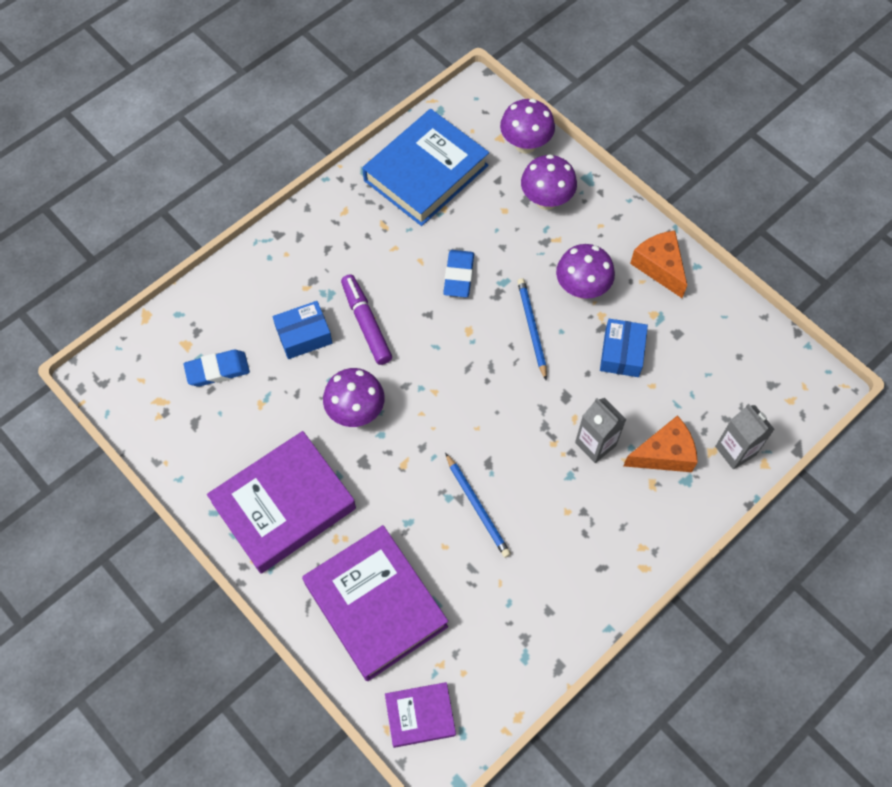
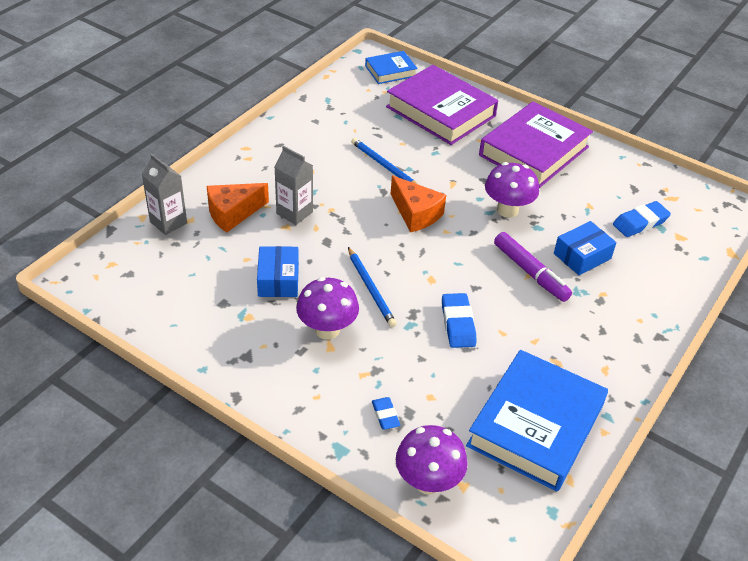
camera: 165 degrees right, 20 degrees down
purple book [385,682,456,748] -> blue book [365,51,418,84]
purple mushroom [521,154,577,210] -> blue eraser [372,397,400,430]
orange cheese [630,231,687,298] -> orange cheese moved to [391,176,446,232]

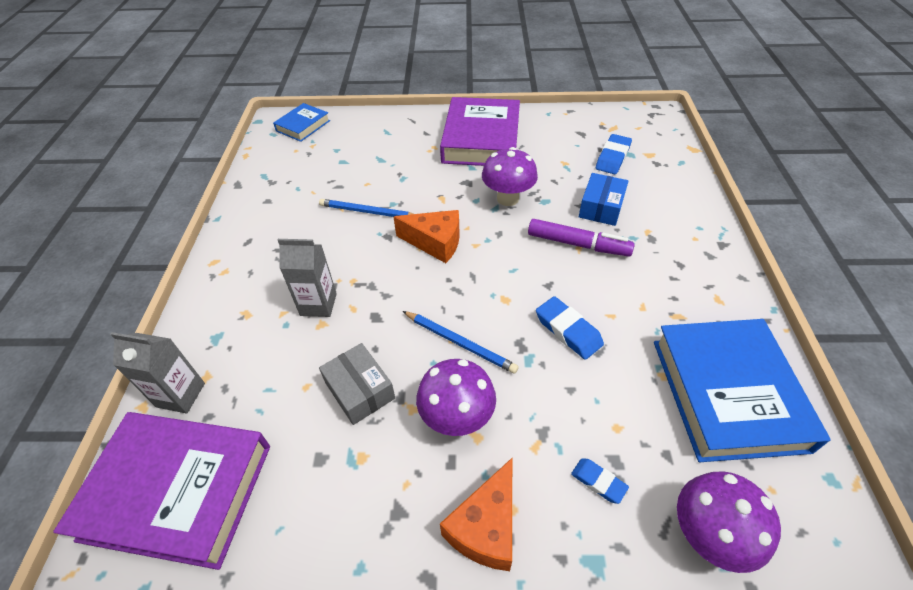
camera: 30 degrees left, 5 degrees up
orange cheese [207,183,269,233] -> orange cheese moved to [440,458,512,571]
blue box [257,246,299,297] -> grey box [319,343,395,425]
purple book [386,65,498,145] -> purple book moved to [53,412,270,570]

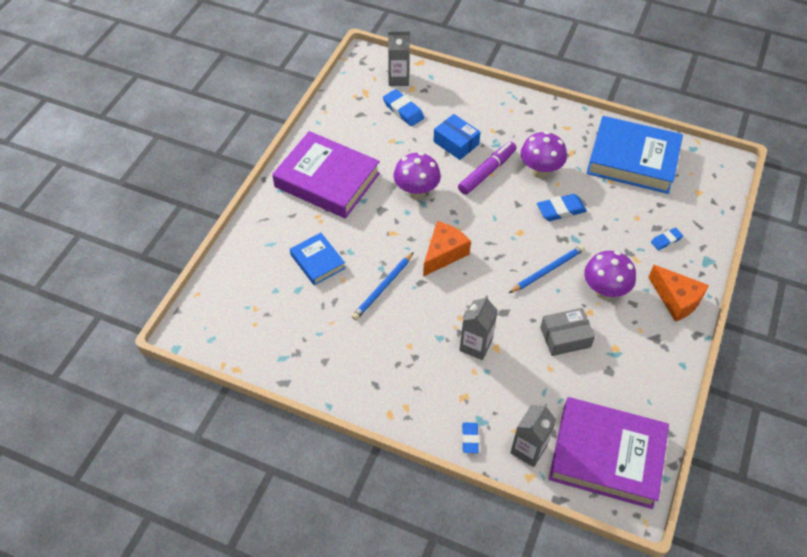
camera: 70 degrees left, 5 degrees up
purple book [53,412,270,570] -> purple book turned 75 degrees clockwise [549,397,669,509]
blue book [273,103,330,142] -> blue book moved to [290,233,346,285]
purple mushroom [677,471,781,573] -> purple mushroom moved to [521,131,567,178]
none -> grey carton [388,31,410,86]
none -> blue eraser [462,423,479,453]

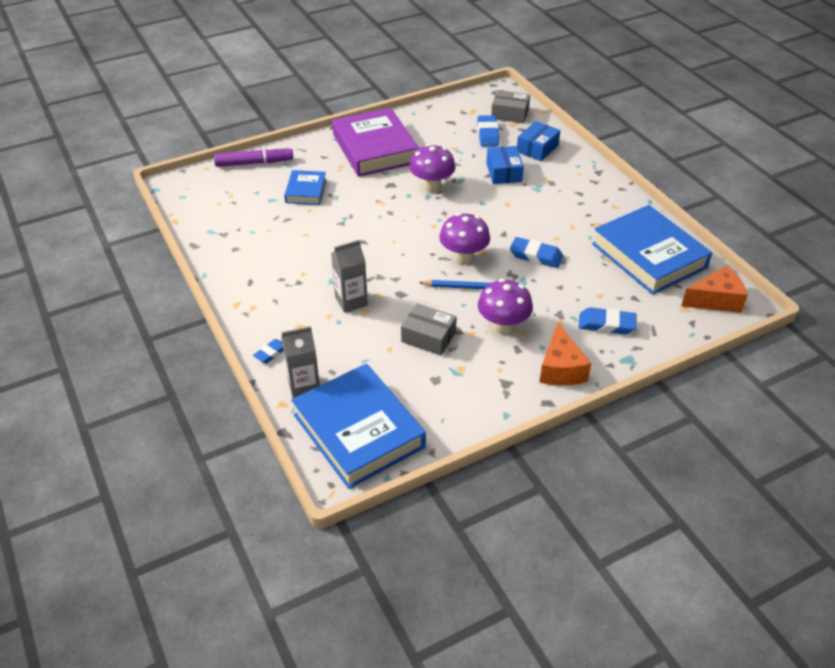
camera: 40 degrees right, 10 degrees down
blue pencil [352,252,414,320] -> none
grey carton [388,31,410,86] -> grey box [491,90,530,124]
orange cheese [423,221,471,277] -> orange cheese moved to [681,266,748,313]
purple marker [458,141,517,195] -> purple marker moved to [214,146,293,167]
purple mushroom [521,131,567,178] -> purple mushroom moved to [439,213,490,265]
purple book [549,397,669,509] -> blue book [291,364,426,489]
blue eraser [651,227,683,250] -> blue eraser [579,307,637,334], size x1.62
none -> blue box [517,121,560,161]

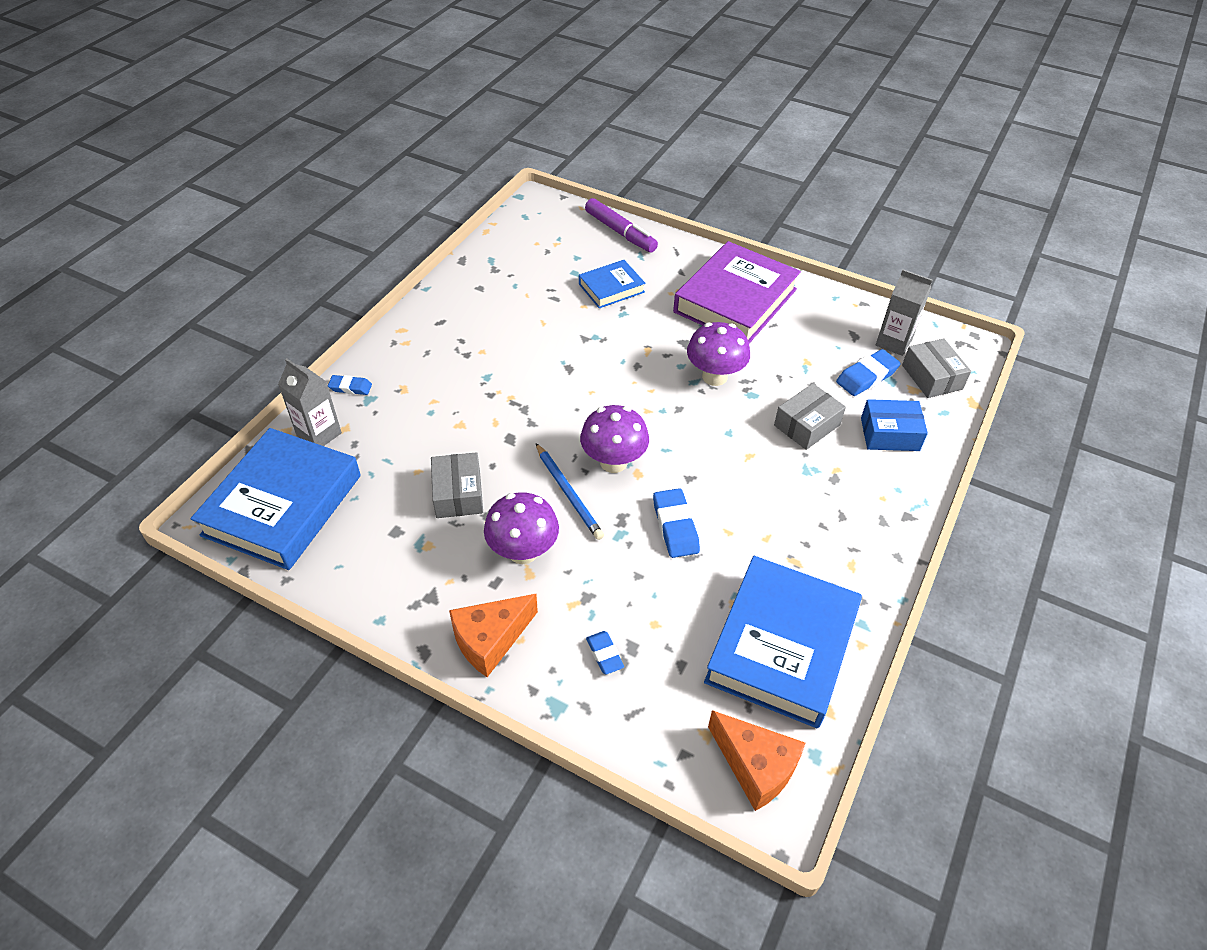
camera: 55 degrees right, 5 degrees up
grey carton [331,240,368,313] -> grey carton moved to [876,269,932,356]
blue box [486,146,524,184] -> grey box [774,383,846,450]
blue eraser [579,307,637,334] -> blue eraser [586,631,624,675], size x0.62

